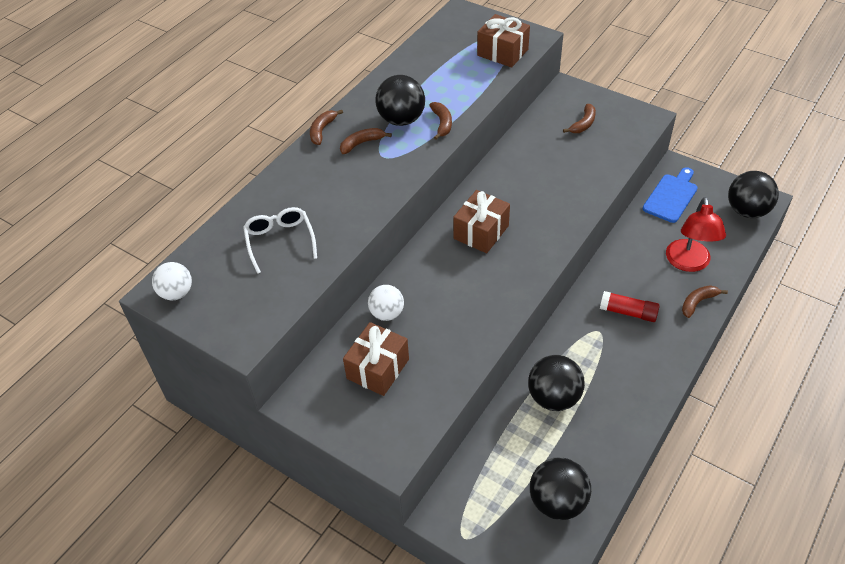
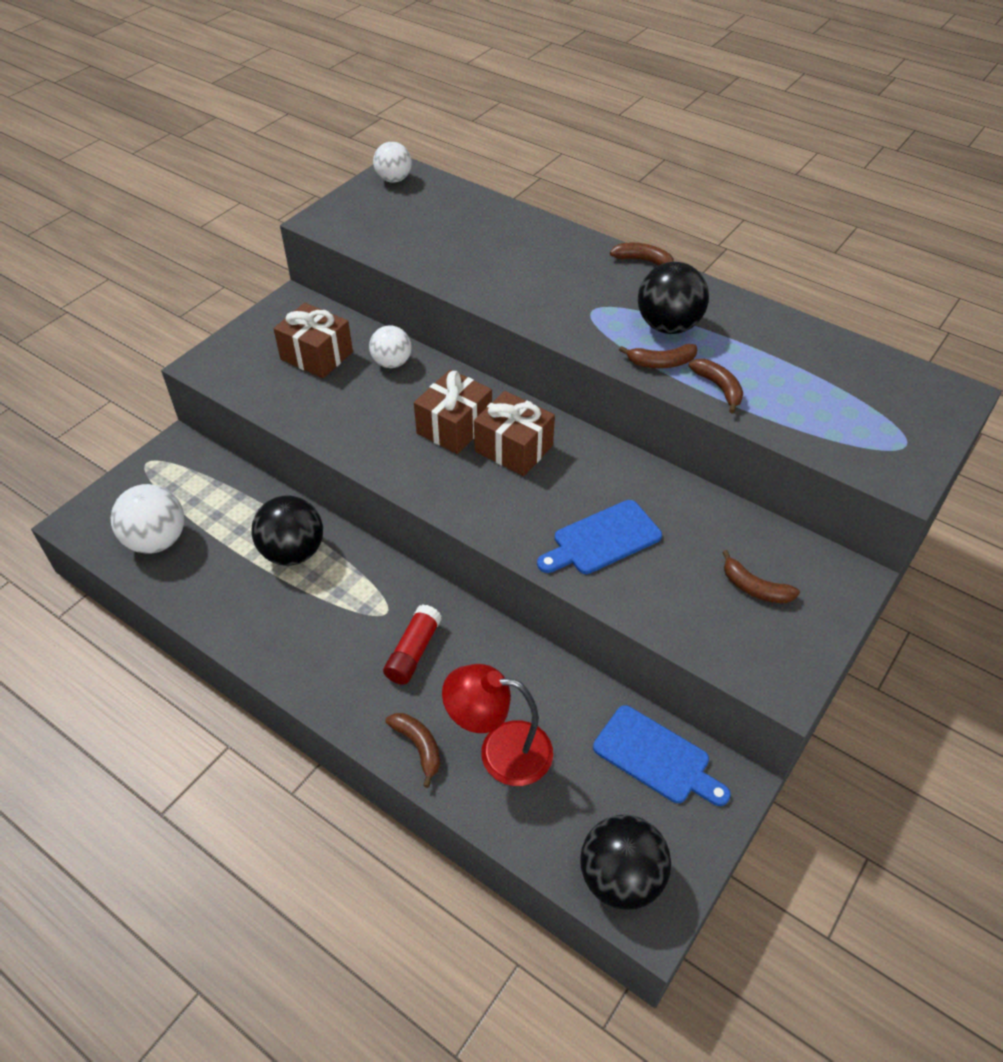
camera: 90 degrees right, 0 degrees up
white glasses [243,207,317,274] -> none
brown banana [340,128,392,154] -> brown banana moved to [688,359,743,414]
brown gift [477,14,530,67] -> brown gift moved to [414,370,492,454]
black ball [530,457,591,520] -> white ball [111,484,185,554]
none -> blue cutting board [537,500,662,574]

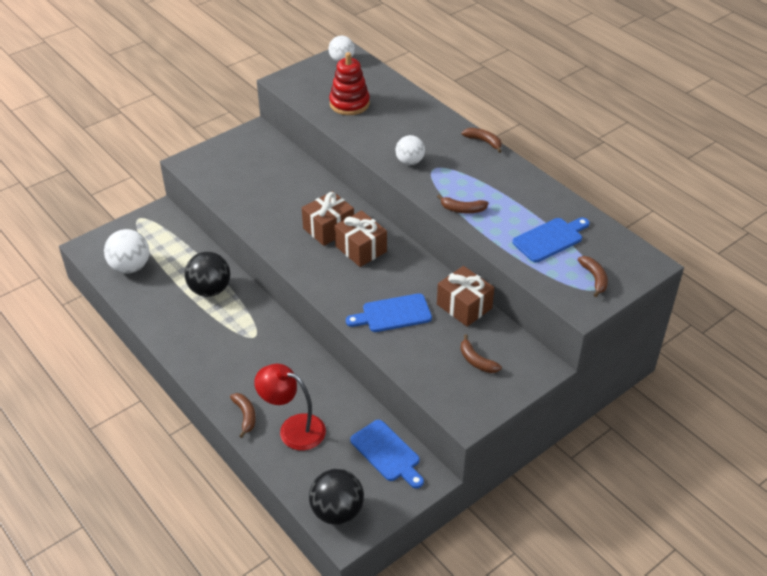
camera: 15 degrees right, 5 degrees down
brown gift [273,303,353,378] -> brown gift moved to [437,266,494,327]
white ball [369,325,412,368] -> white ball moved to [395,135,425,165]
red glue stick [383,605,442,685] -> none
black ball [638,262,709,334] -> none
brown banana [688,359,743,414] -> brown banana moved to [578,256,608,297]
none -> red stacking toy [329,52,370,115]
none -> blue cutting board [512,218,589,263]

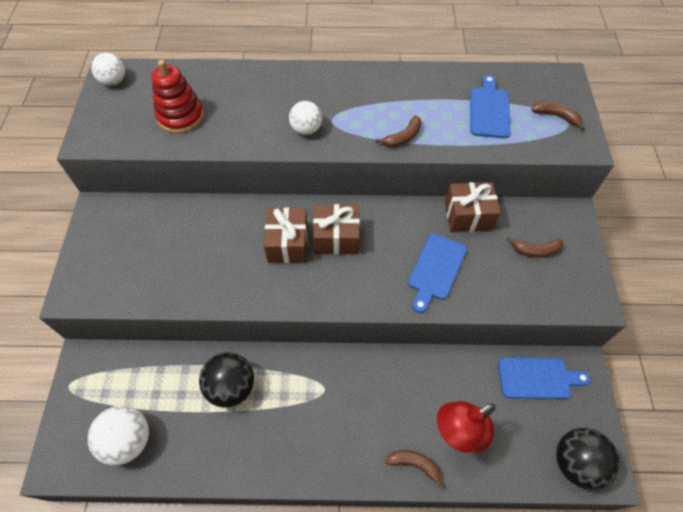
camera: 50 degrees left, 15 degrees up
brown banana [461,128,502,153] -> none

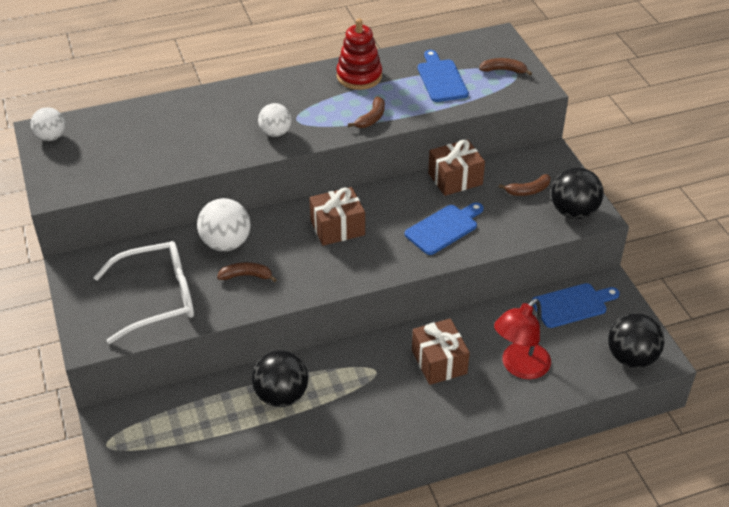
camera: 20 degrees left, 15 degrees down
white ball [88,405,149,465] -> white ball moved to [197,198,251,251]
red stacking toy [152,60,204,134] -> red stacking toy moved to [336,18,382,90]
brown gift [264,208,308,263] -> brown gift moved to [412,318,470,385]
brown banana [385,450,444,489] -> brown banana moved to [217,262,277,282]
blue cutting board [408,234,467,313] -> blue cutting board turned 135 degrees counterclockwise [405,202,484,255]
none -> white glasses [93,241,194,344]
none -> black ball [551,167,604,219]

